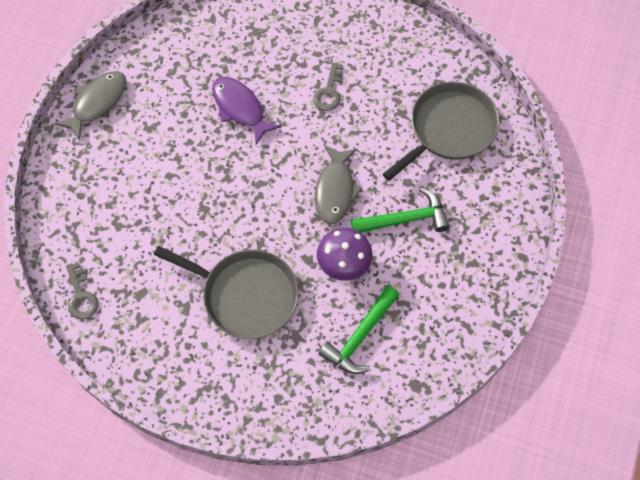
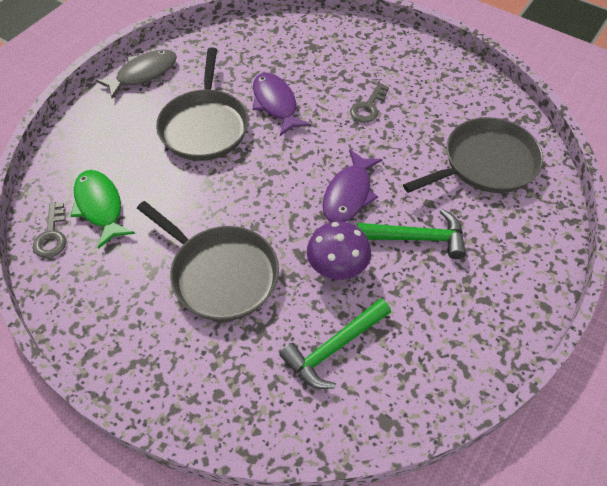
camera: 15 degrees right, 10 degrees down
grey fish [314,145,362,224] -> purple fish [323,149,382,222]
none -> green fish [71,170,135,249]
none -> grey pan [156,48,249,161]

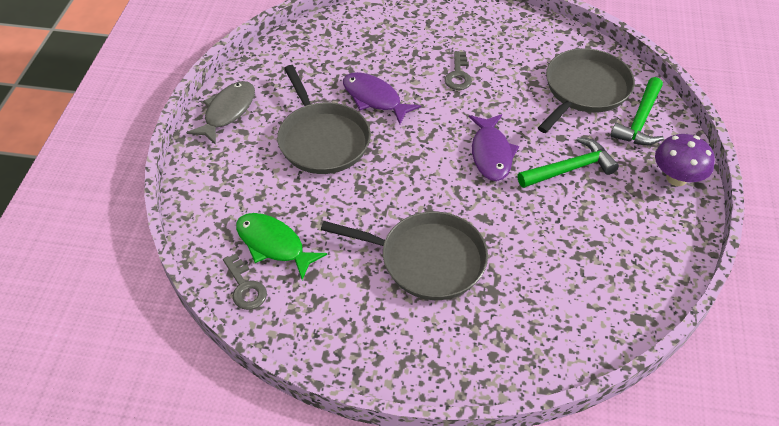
camera: 25 degrees left, 5 degrees down
green hammer [279,298,391,389] -> green hammer moved to [610,77,664,145]
purple mushroom [307,221,371,280] -> purple mushroom moved to [655,134,715,186]

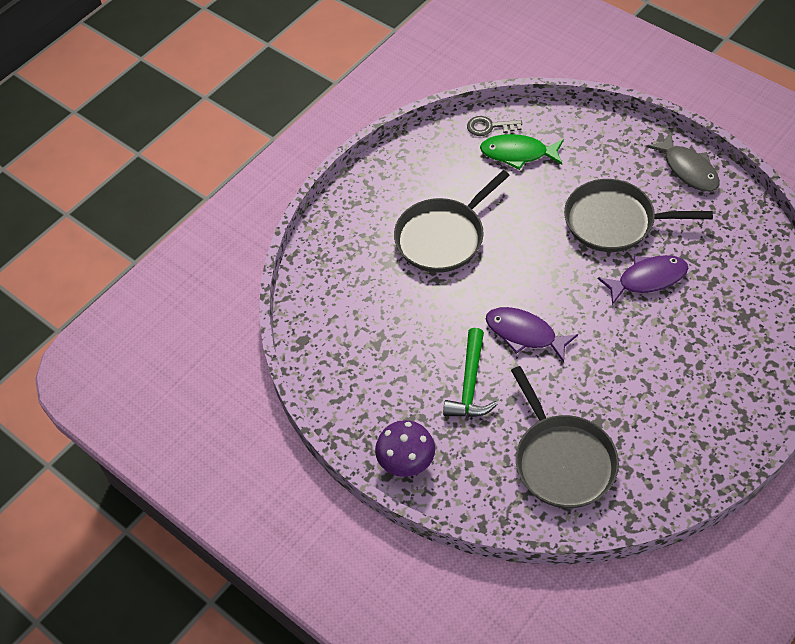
camera: 125 degrees right, 5 degrees up
green fish [236,213,327,280] -> green fish turned 150 degrees counterclockwise [480,134,564,170]
grey key [445,51,472,90] -> none
green hammer [610,77,664,145] -> none

